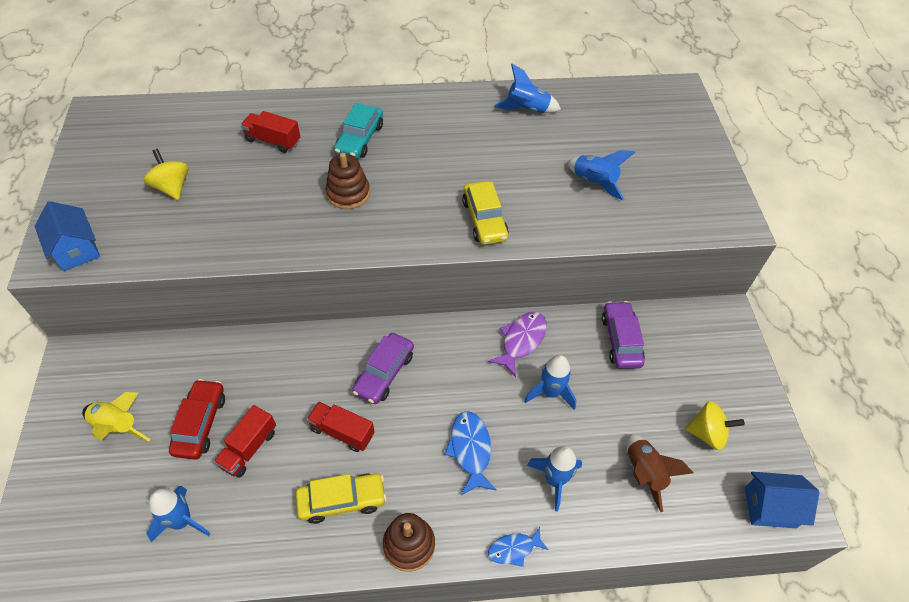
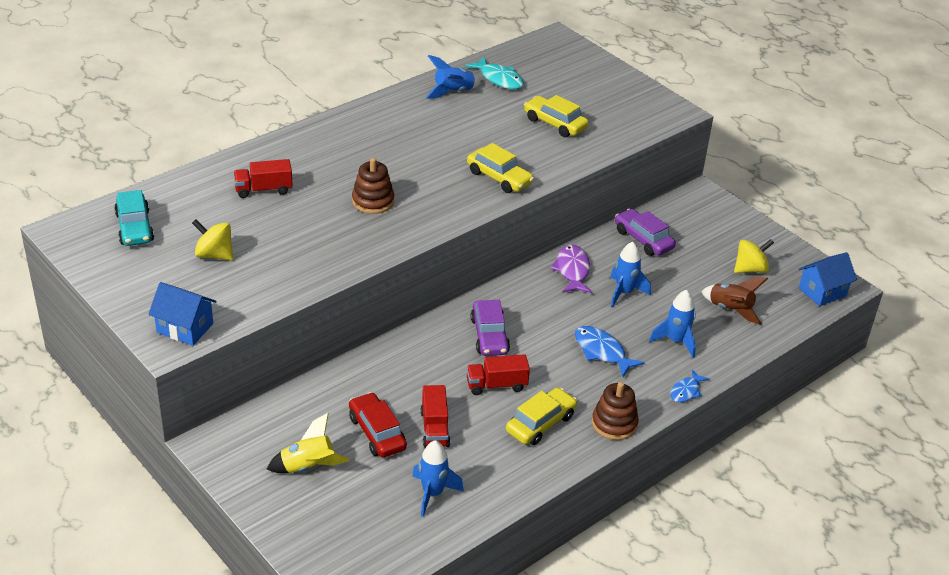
camera: 35 degrees left, 15 degrees down
turquoise car [334,103,383,159] -> turquoise car moved to [114,190,154,246]
blue rocket [567,150,635,200] -> yellow car [524,95,589,137]
none -> turquoise fish [465,57,524,89]

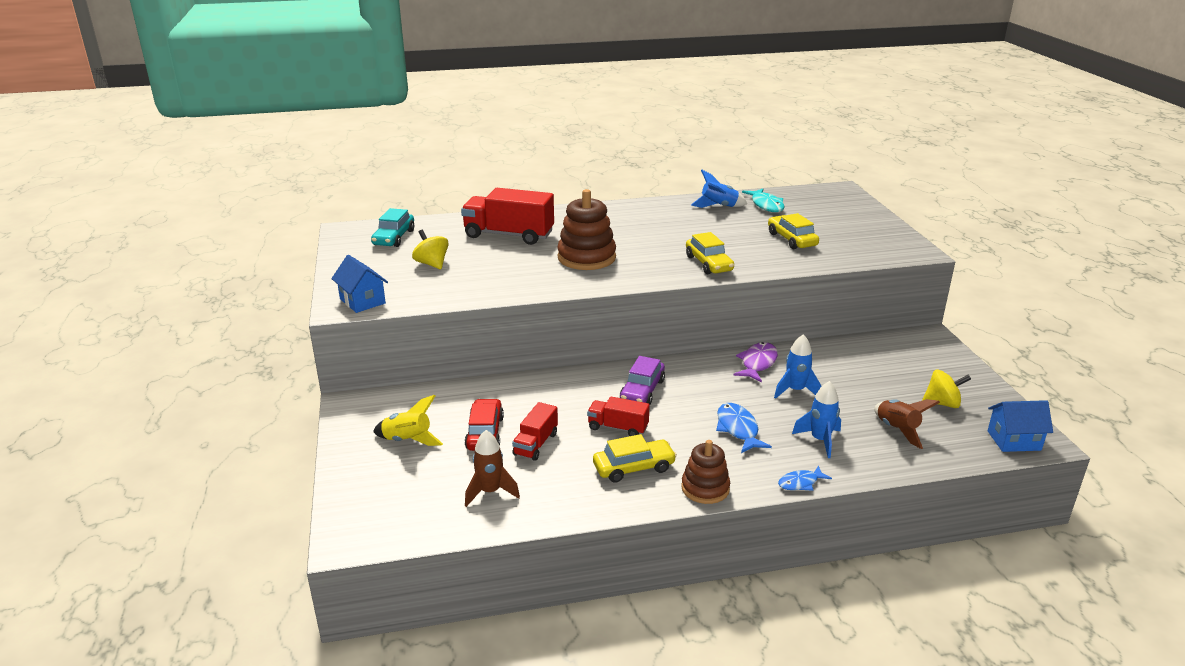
camera: 30 degrees right, 10 degrees down
red truck [233,159,292,198] -> red truck [461,188,554,245], size x1.82
brown stacking toy [352,158,394,214] -> brown stacking toy [557,189,616,270], size x1.56
blue rocket [412,440,464,517] -> brown rocket [465,430,520,507]
purple car [615,209,676,256] -> none

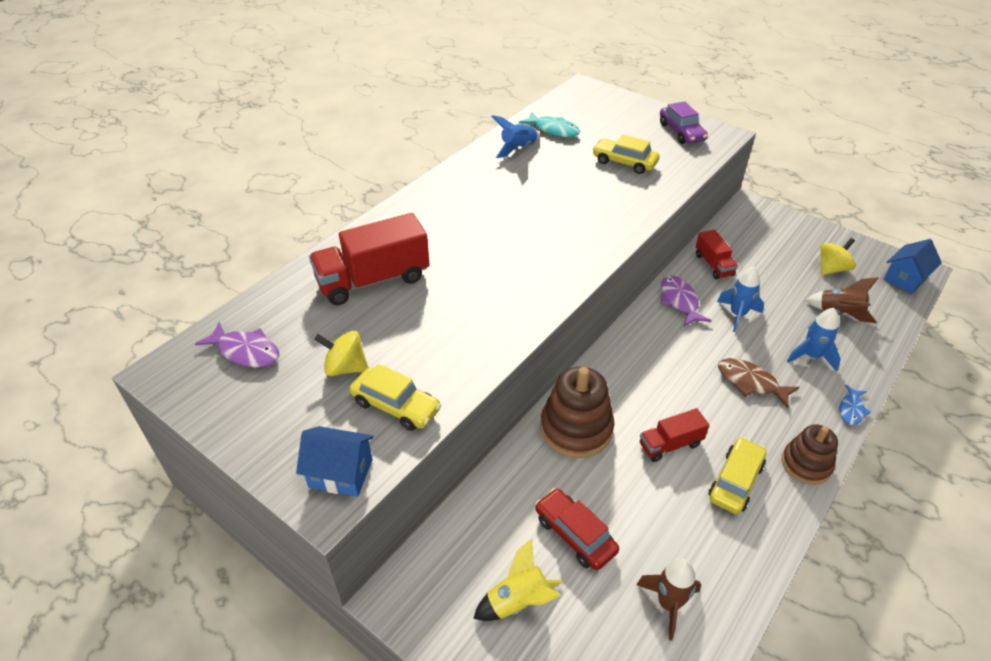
camera: 40 degrees left, 15 degrees up
turquoise car [371,208,414,247] -> purple fish [195,322,279,368]
red truck [512,402,558,461] -> red truck moved to [696,230,738,279]
brown stacking toy [557,189,616,270] -> brown stacking toy moved to [540,367,614,458]
purple car [620,356,665,404] -> purple car moved to [660,101,708,144]
yellow car [686,232,734,274] -> yellow car moved to [350,364,441,431]
blue fish [716,403,772,453] -> brown fish [718,358,799,408]

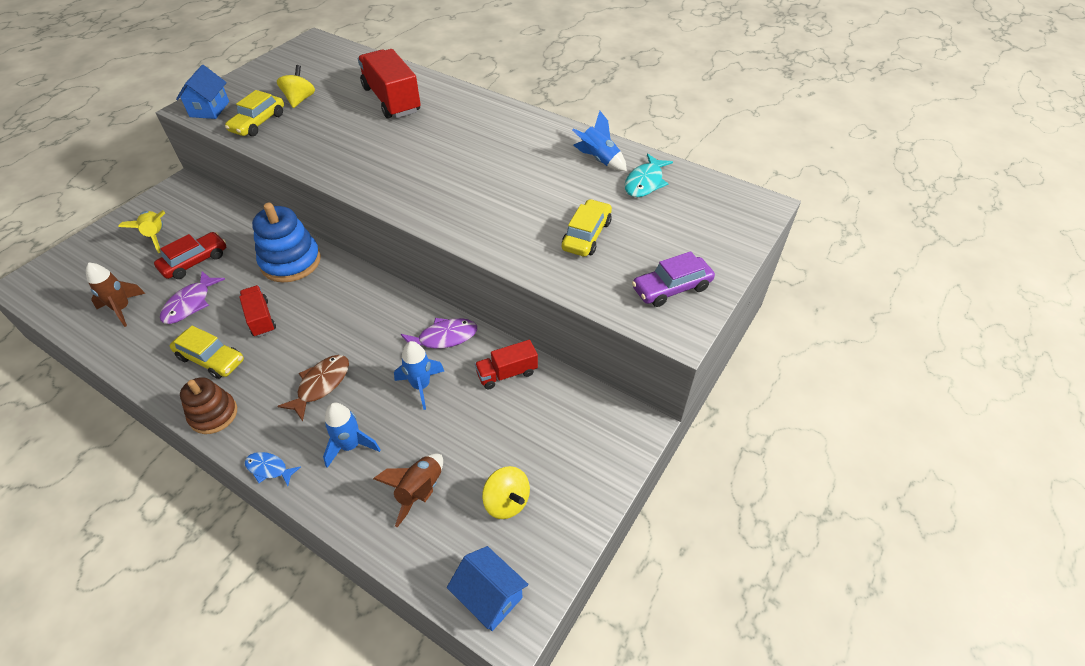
camera: 85 degrees right, 5 degrees up
purple fish [195,322,279,368] -> purple fish moved to [160,271,225,324]
brown stacking toy [540,367,614,458] -> blue stacking toy [252,203,321,282]

